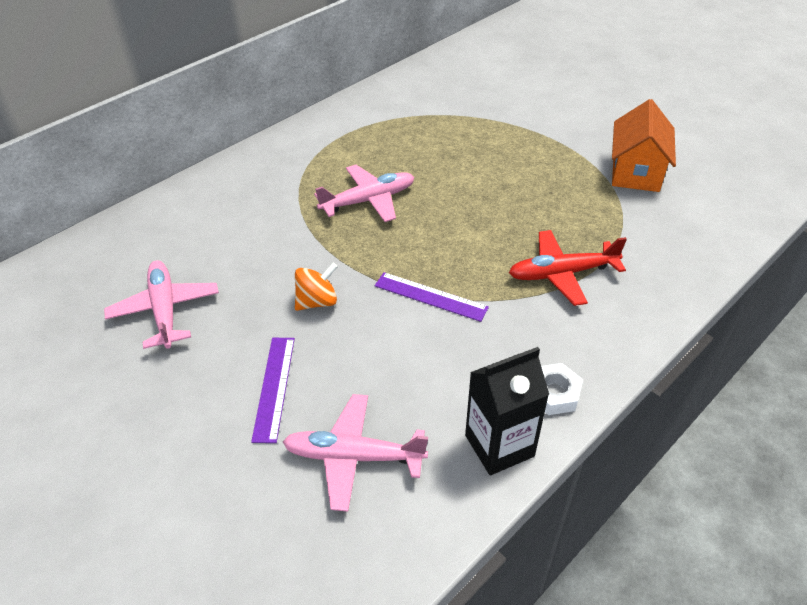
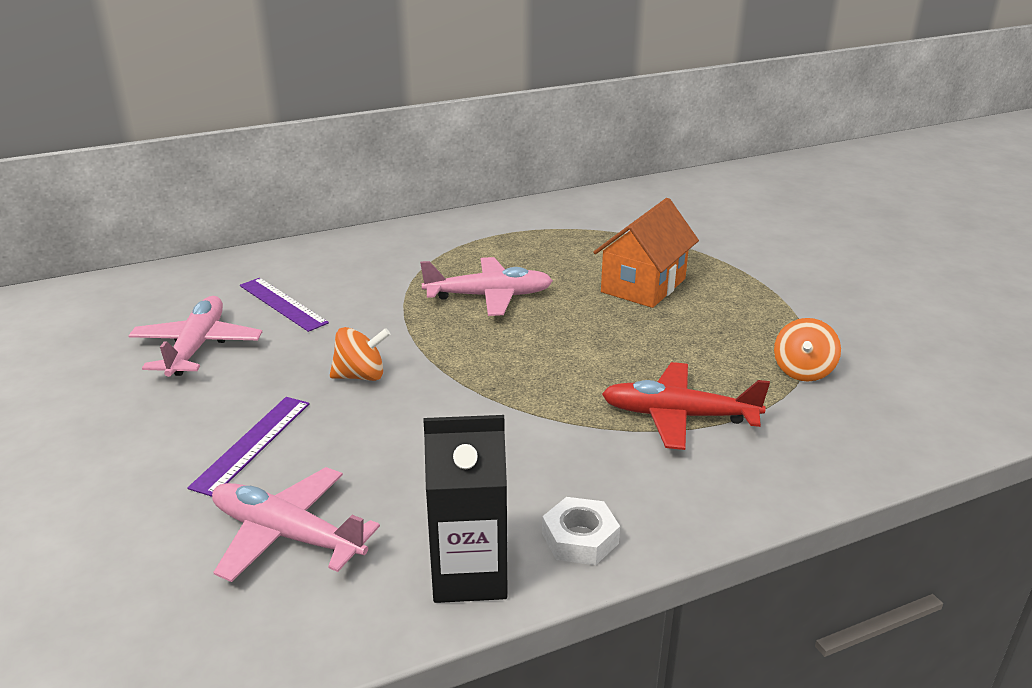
camera: 20 degrees right, 15 degrees down
purple ruler [375,272,489,322] -> purple ruler moved to [240,278,329,332]
orange house [612,99,676,192] -> orange house moved to [593,198,699,308]
none -> orange spinning top [774,318,841,381]

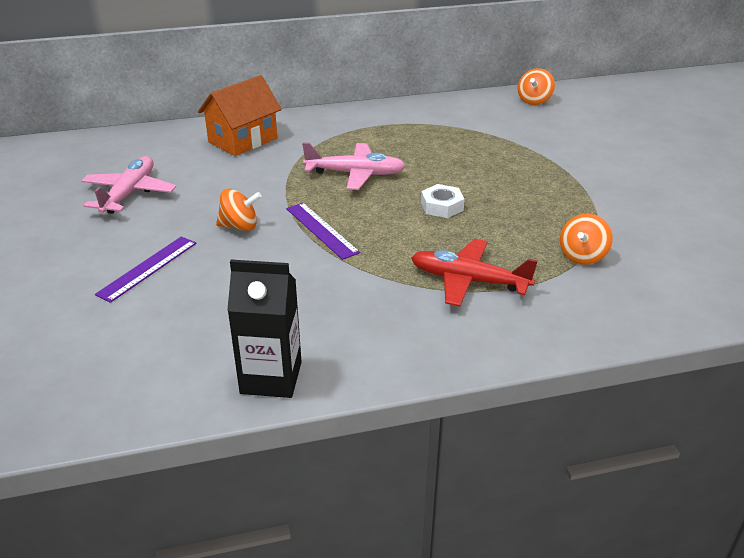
camera: 10 degrees right, 5 degrees up
pink plane [212,467,380,582] -> none
purple ruler [240,278,329,332] -> purple ruler moved to [286,203,360,260]
white nut [542,497,620,565] -> white nut moved to [421,184,465,218]
orange house [593,198,699,308] -> orange house moved to [198,75,282,156]
none -> orange spinning top [518,68,555,105]

